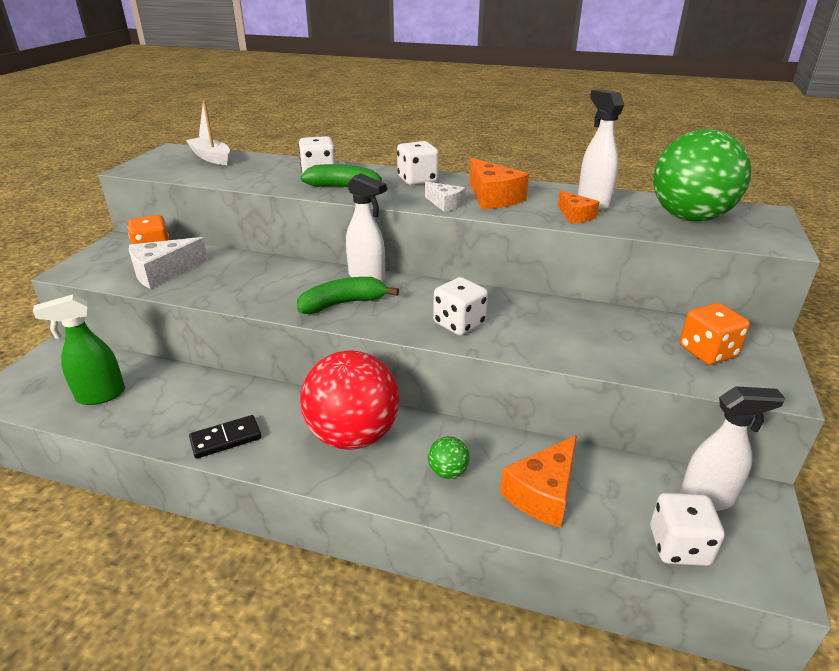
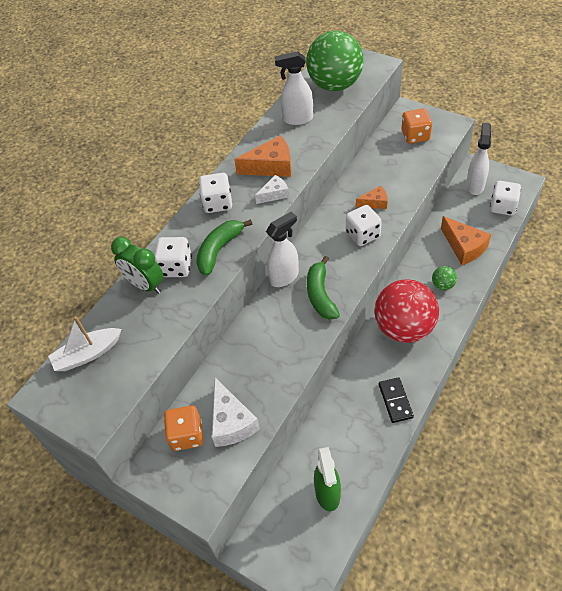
camera: 70 degrees left, 20 degrees up
orange cheese [558,190,599,224] -> orange cheese moved to [356,185,388,209]
none -> green clock [111,237,164,294]

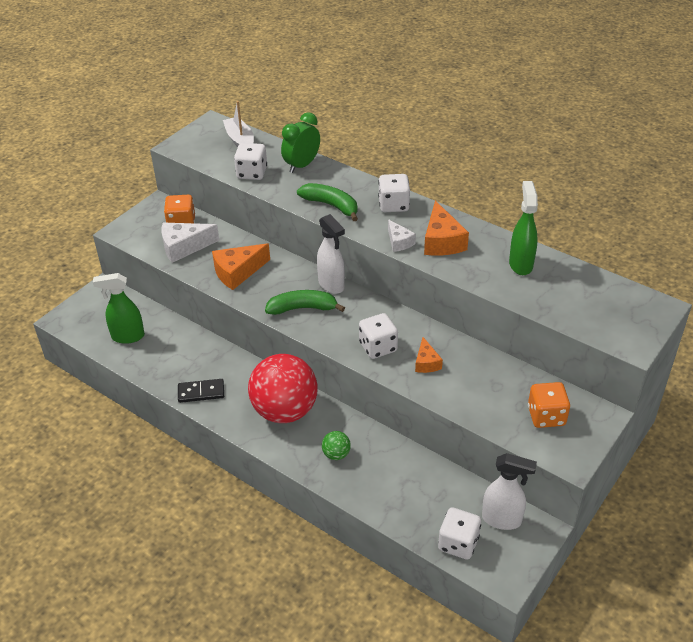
camera: 90 degrees right, 10 degrees down
white dice [154,237,192,277] -> white dice moved to [234,143,267,180]
white spray bottle [274,51,313,125] -> green spray bottle [509,181,538,275]
green ball [306,31,364,91] -> none
orange cheese [441,216,491,265] -> orange cheese moved to [212,243,270,290]

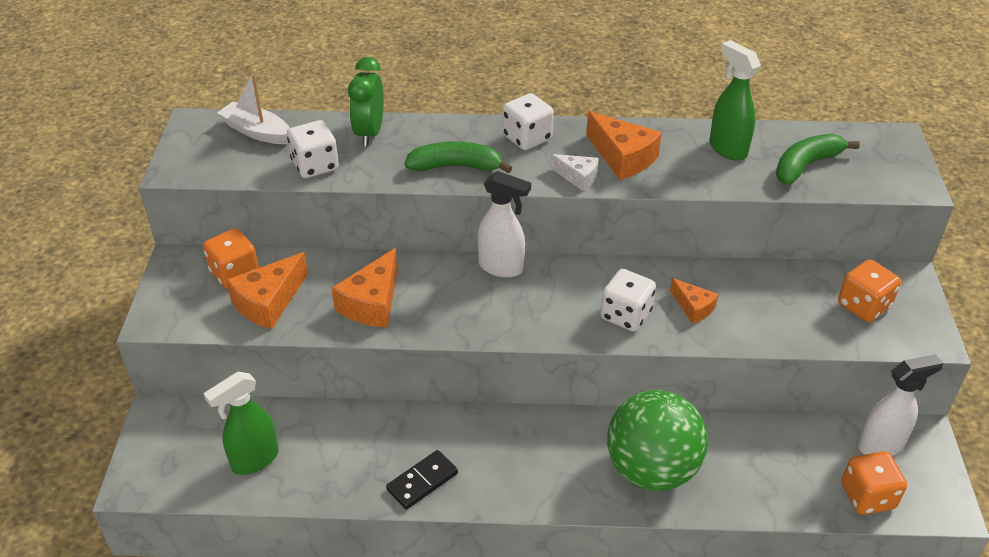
camera: 35 degrees left, 0 degrees up
white cheese [162,223,219,263] -> orange cheese [226,252,308,329]
red ball [248,354,318,423] -> none
green banana [265,290,345,315] -> green banana moved to [776,134,860,185]
green ball [322,431,351,460] -> green ball [607,390,708,491], size x2.46
white dice [438,507,481,560] -> orange dice [841,451,907,515]

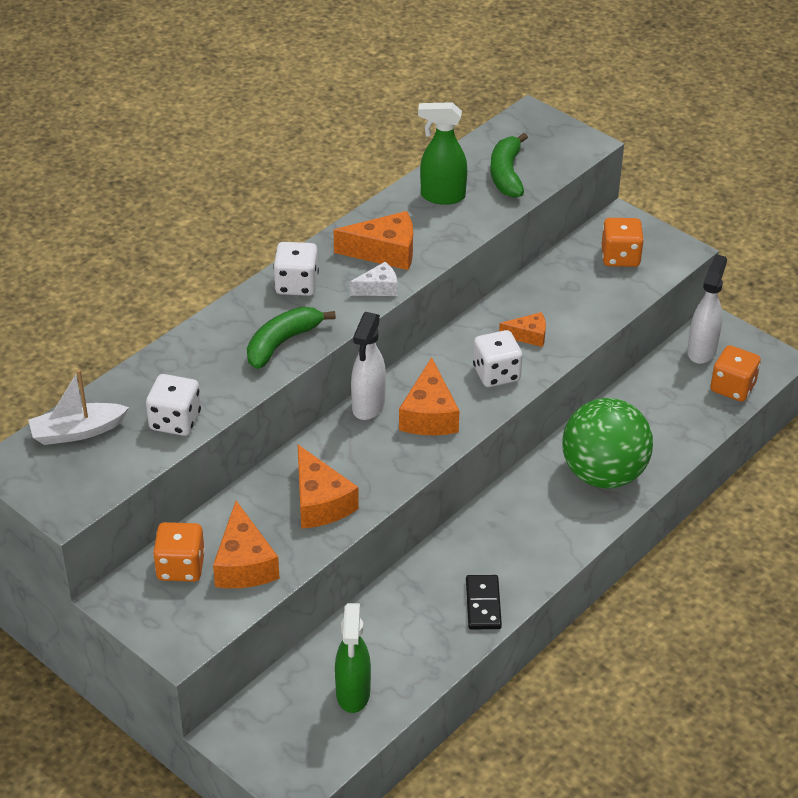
camera: 50 degrees left, 0 degrees up
green clock [348,57,384,146] -> none
white spray bottle [477,171,531,278] -> white spray bottle turned 135 degrees clockwise [351,312,386,420]
none -> orange cheese [399,357,459,435]

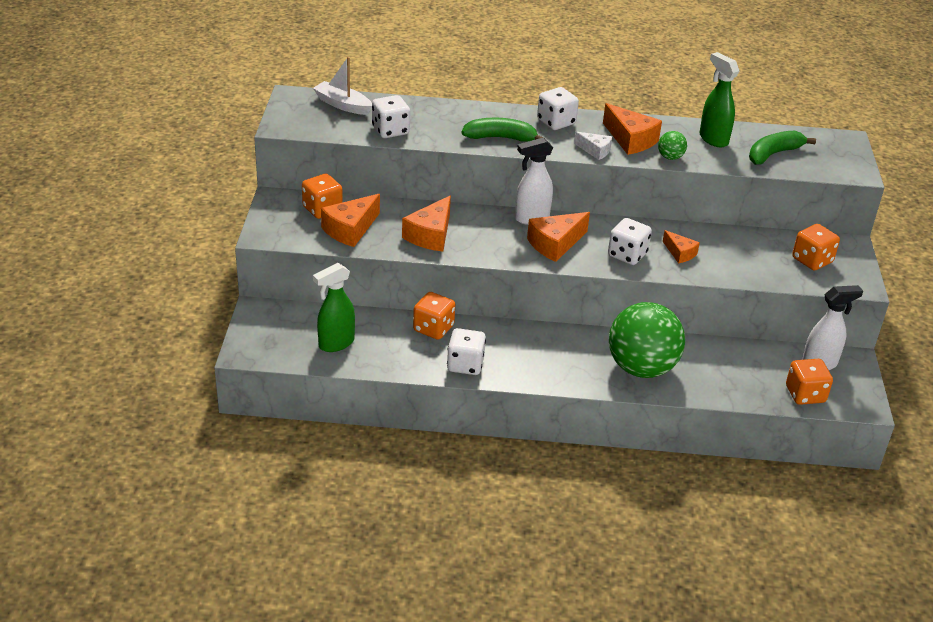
camera: 50 degrees right, 5 degrees down
black domino [466,575,502,629] -> white dice [447,328,486,375]
none -> orange dice [413,292,455,340]
none -> green ball [658,131,687,160]

